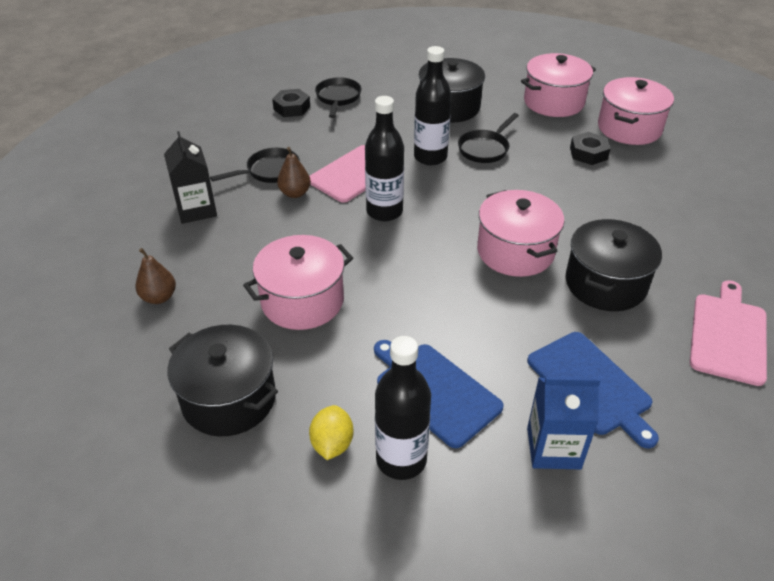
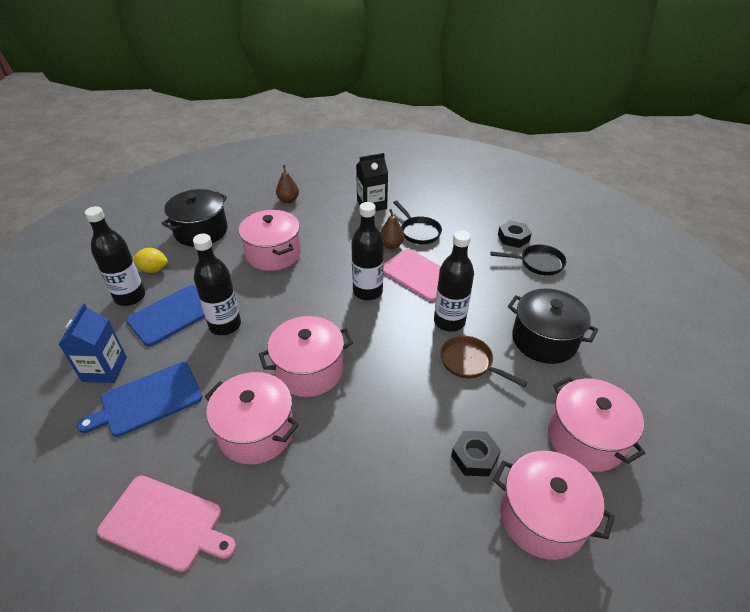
camera: 90 degrees right, 0 degrees up
black pan [458,113,519,163] -> brown pan [440,336,527,387]
black pot [566,219,662,311] -> pink pot [205,372,299,465]
none -> black bottle [193,234,241,335]

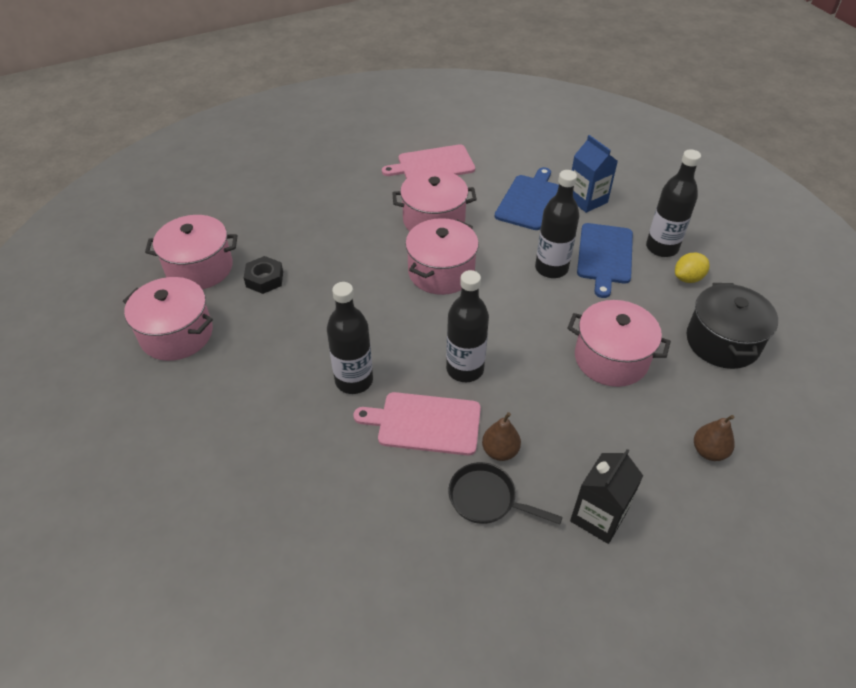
camera: 145 degrees right, 5 degrees up
brown pan [440,336,527,387] -> none
black pan [491,244,567,276] -> none
black nut [498,220,532,248] -> none
black pot [508,288,598,364] -> none

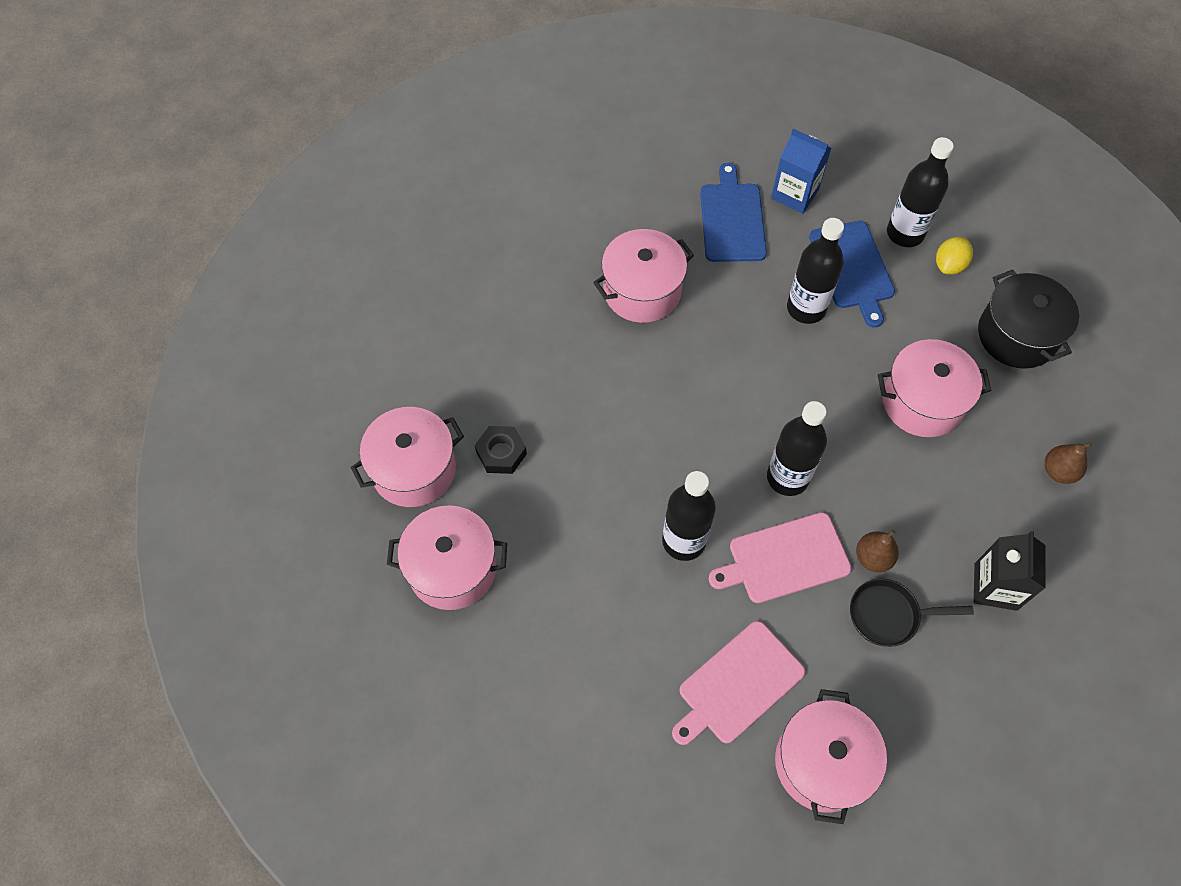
camera: 25 degrees left, 15 degrees up
pink cutting board [382,144,475,179] -> pink cutting board moved to [672,621,805,745]
pink pot [405,218,479,295] -> pink pot moved to [775,689,887,824]

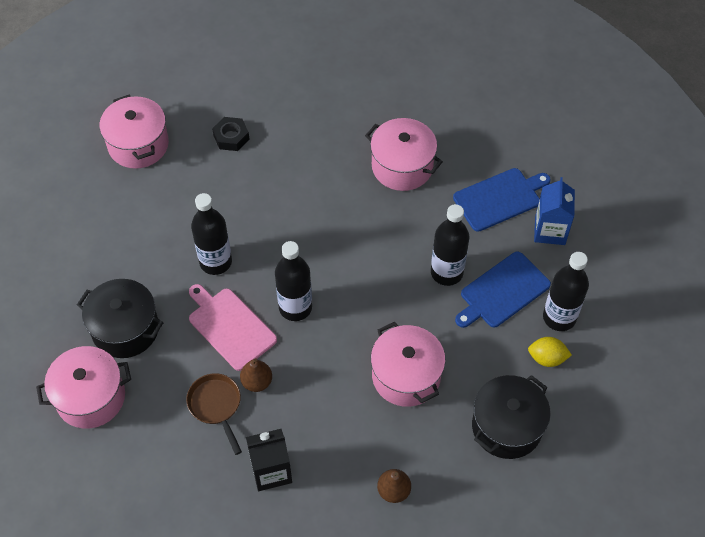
camera: 65 degrees right, 5 degrees down
pink pot [351,407,464,507] -> none
pink cutting board [672,621,805,745] -> black pot [77,279,163,358]
black pan [850,578,974,647] -> brown pan [186,373,242,455]

